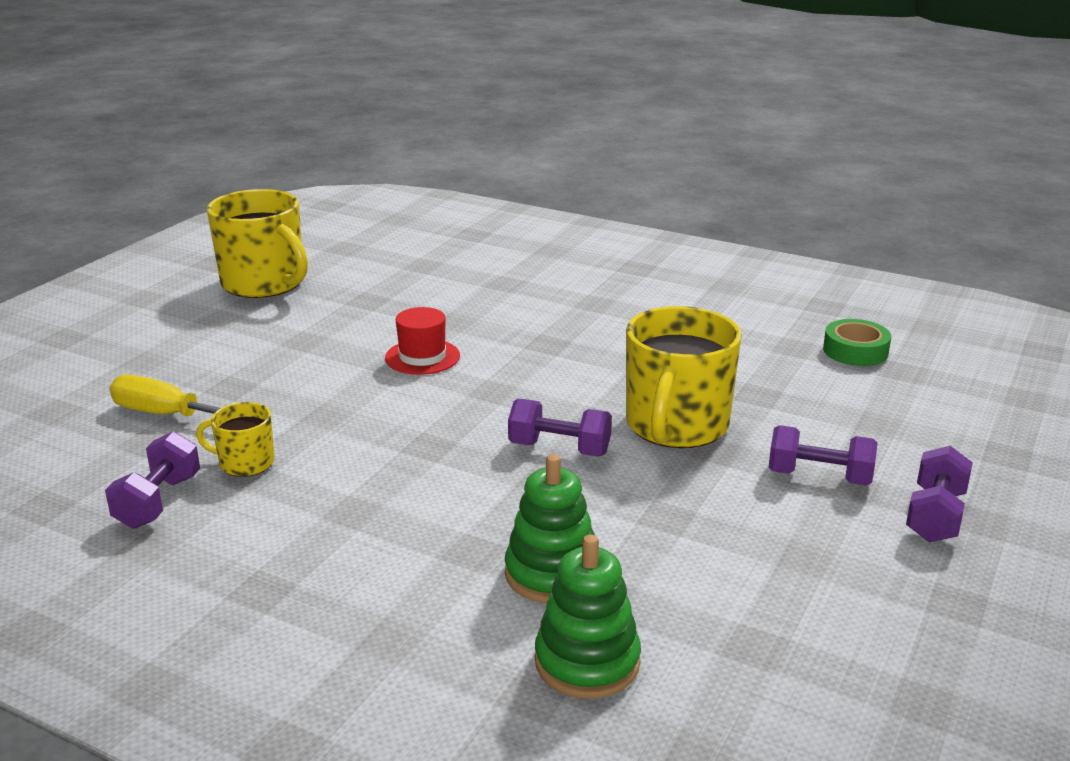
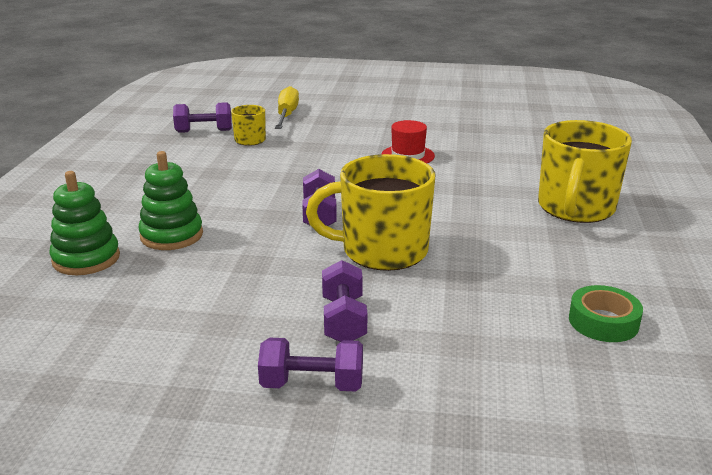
camera: 70 degrees right, 0 degrees up
yellow mug [207,189,308,298] -> yellow mug moved to [538,120,632,223]

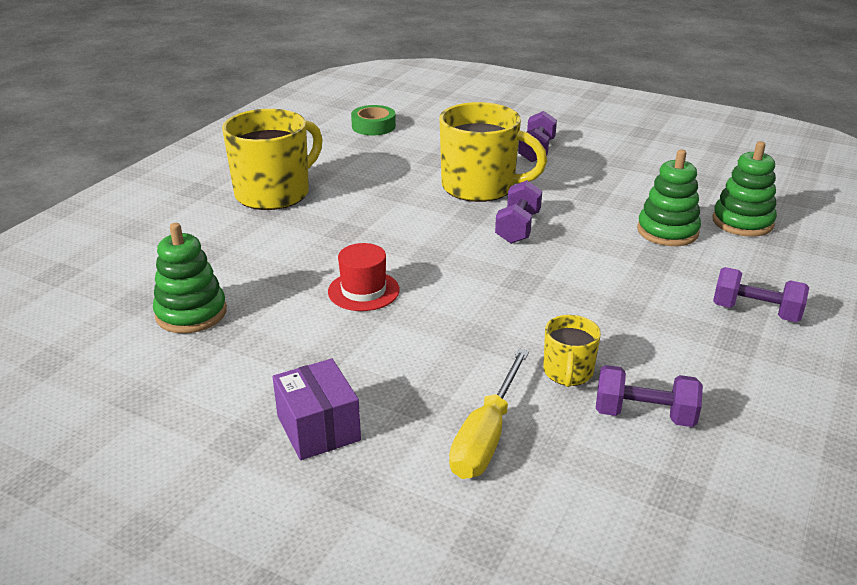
camera: 160 degrees left, 5 degrees up
purple dumbbell [258,338,363,392] -> purple dumbbell moved to [713,267,809,322]
none -> green stacking toy [153,223,227,334]
none -> purple box [273,359,361,460]

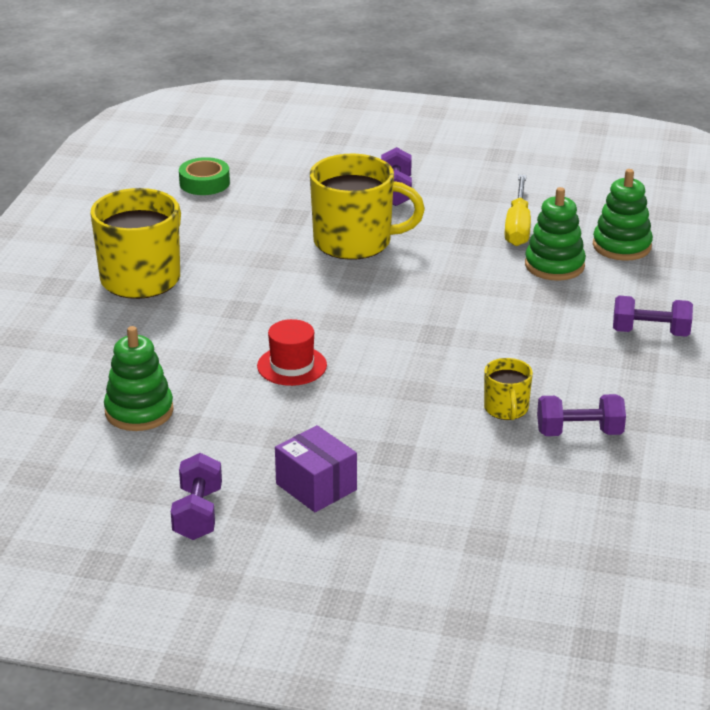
camera: 15 degrees left, 0 degrees up
yellow screwdriver [449,348,529,479] -> yellow screwdriver moved to [505,175,531,246]
purple dumbbell [495,180,542,244] -> purple dumbbell moved to [171,453,222,540]

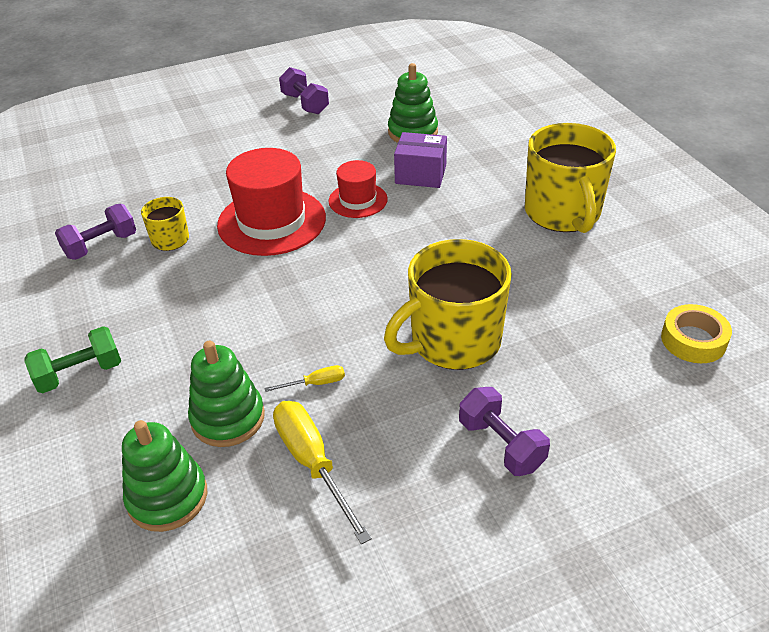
camera: 145 degrees right, 10 degrees up
green tape [179,157,230,195] -> yellow tape [661,304,732,363]
purple box [275,425,357,512] -> purple box moved to [394,132,447,188]
purple dumbbell [613,296,693,337] -> green dumbbell [24,326,121,393]
none -> red hat [217,148,326,256]
none -> yellow screwdriver [264,365,345,392]

